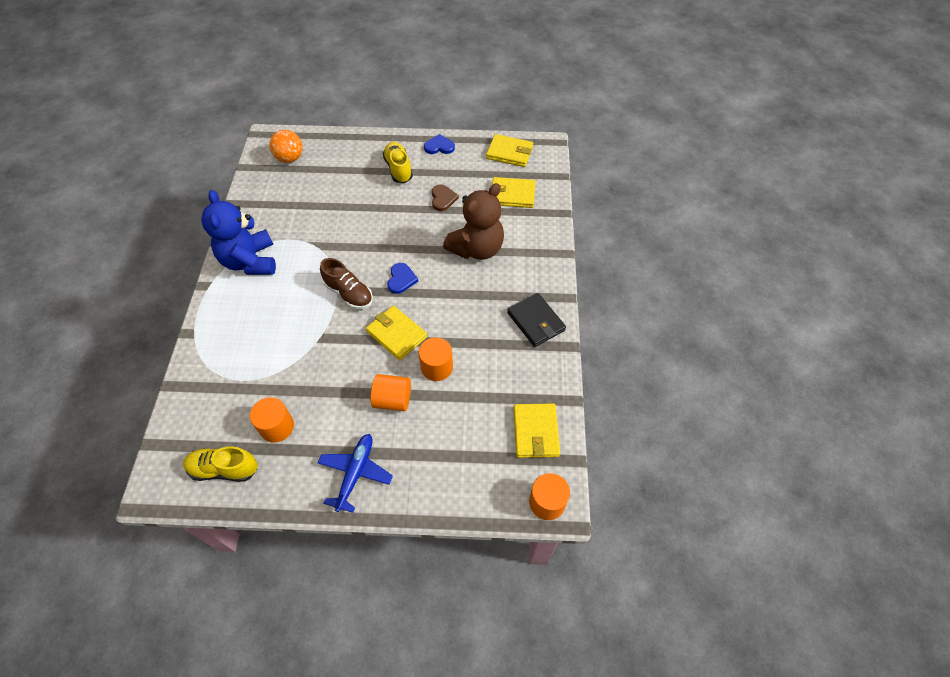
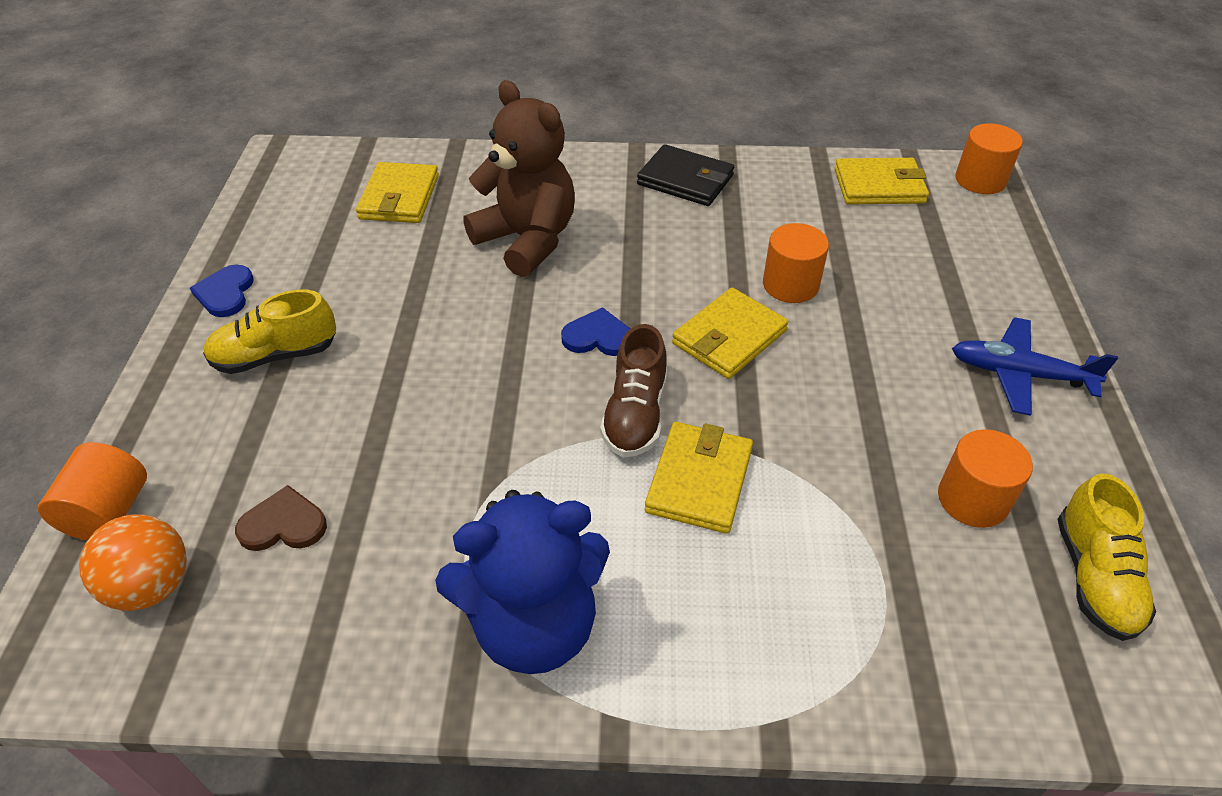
camera: 90 degrees left, 10 degrees down
brown shoe [320,258,373,309] -> brown shoe turned 150 degrees clockwise [600,324,667,457]
orange cylinder [371,374,411,411] -> orange cylinder moved to [38,442,147,541]
brown heart [432,184,459,211] -> brown heart moved to [235,485,327,551]
yellow wallet [486,134,533,167] -> yellow wallet moved to [645,422,753,534]
black wallet [507,293,566,347] -> black wallet turned 60 degrees clockwise [637,144,734,206]

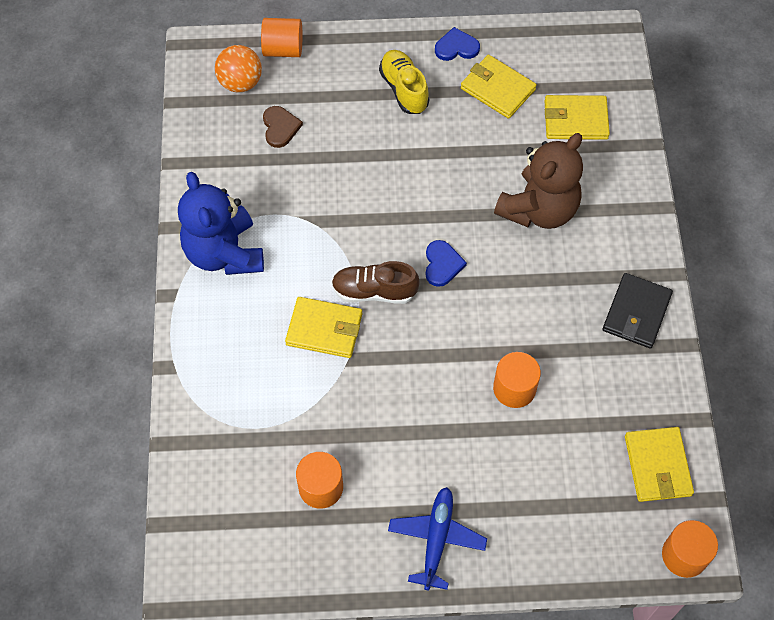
camera: 85 degrees right, 15 degrees up
yellow wallet [672,288,789,379] -> yellow wallet moved to [461,55,537,119]
yellow shoe [1057,473,1156,641] -> none

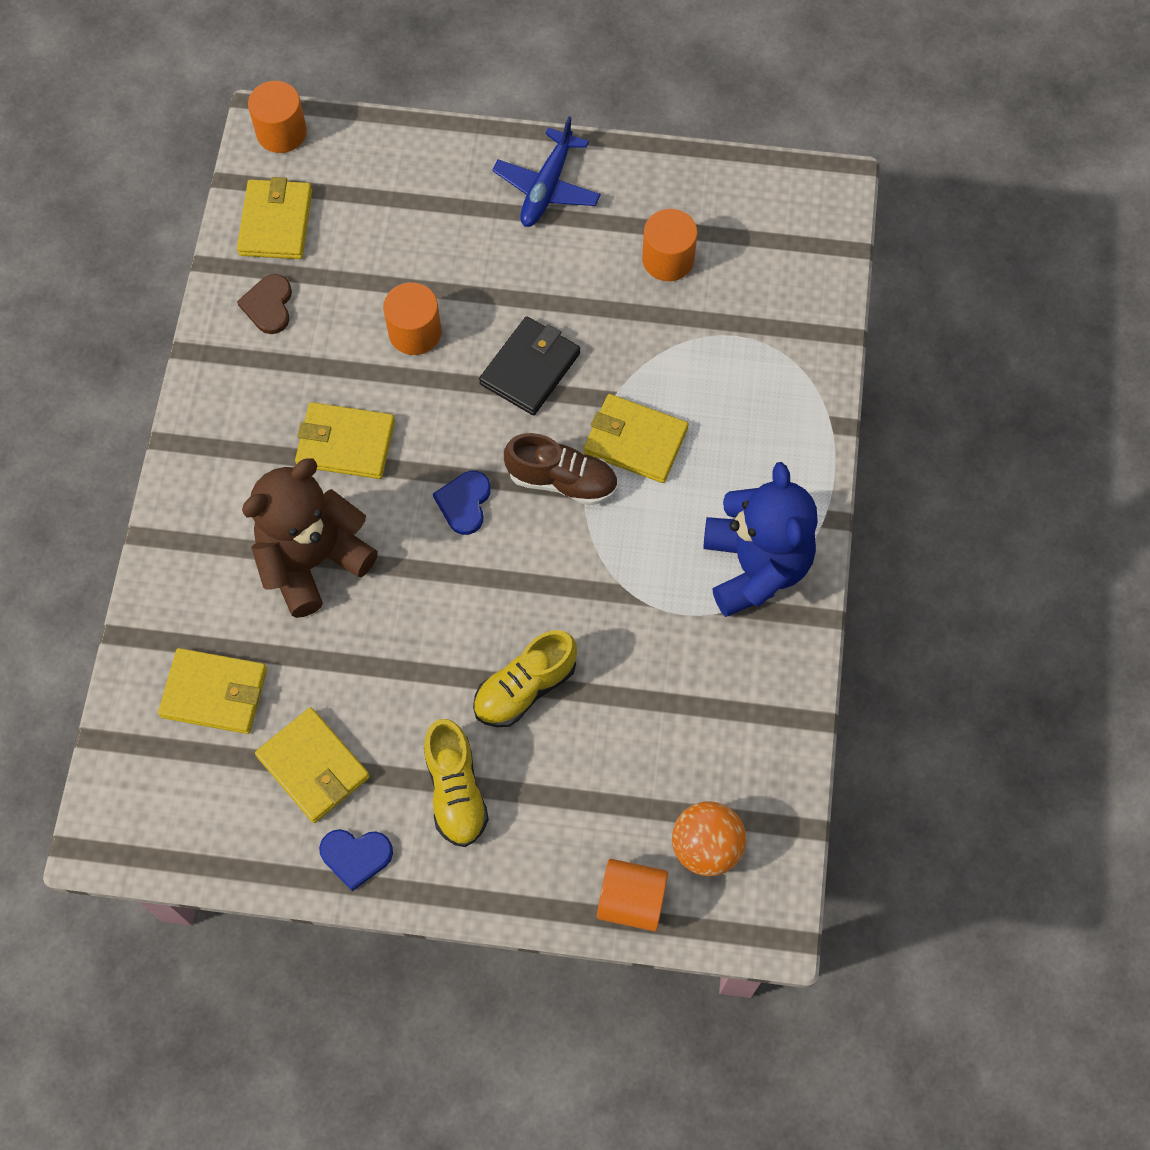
camera: 170 degrees left, 5 degrees up
brown heart [263,106,303,148] -> brown heart moved to [237,274,292,334]
black wallet [602,273,673,348] -> black wallet moved to [479,316,580,415]
none -> yellow wallet [295,402,395,479]
none -> yellow shoe [473,630,577,727]

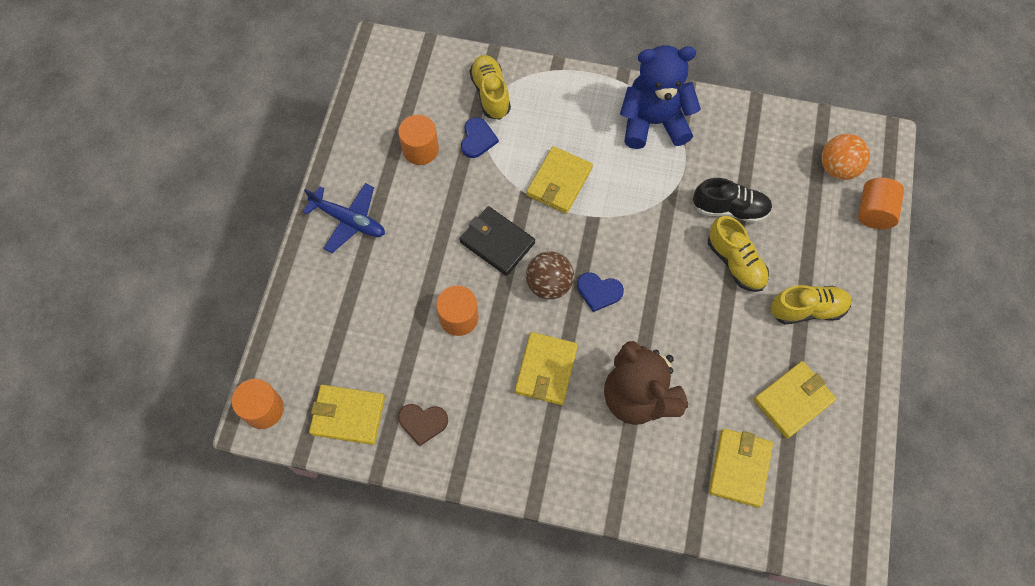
camera: 85 degrees left, 0 degrees up
blue heart [319,829,393,891] -> blue heart moved to [461,117,499,158]
brown shoe [504,433,618,505] -> none
none -> yellow shoe [470,55,511,119]
none -> brown ball [526,251,574,300]
none -> black shoe [693,178,772,223]

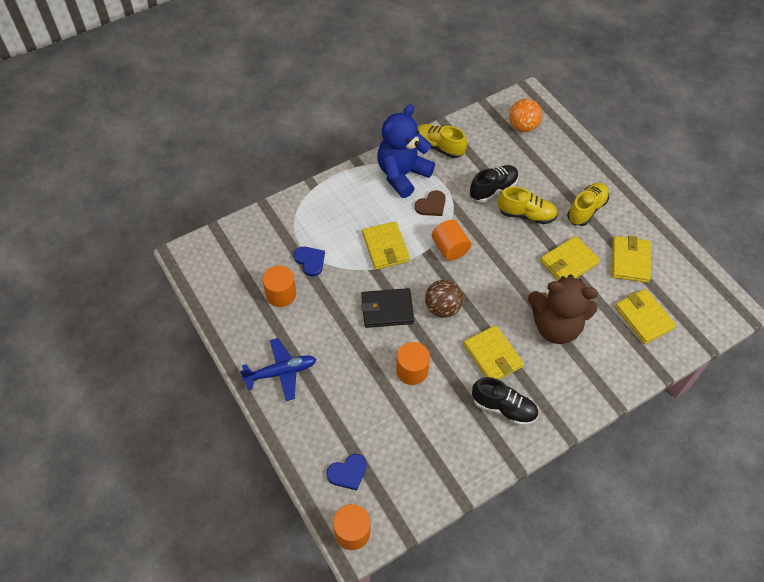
camera: 45 degrees left, 10 degrees down
yellow wallet [309,385,385,445] -> yellow wallet moved to [540,236,600,280]
brown heart [398,404,448,447] -> brown heart moved to [415,190,446,216]
yellow shoe [470,55,511,119] -> yellow shoe moved to [418,124,467,158]
blue heart [577,272,624,312] -> blue heart moved to [326,454,367,491]
orange cylinder [858,178,904,229] -> orange cylinder moved to [432,220,471,261]
none -> black shoe [472,377,538,426]

